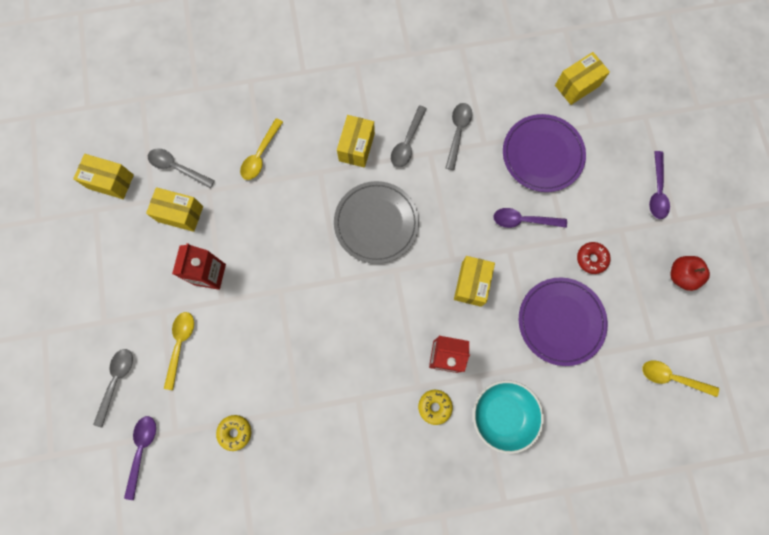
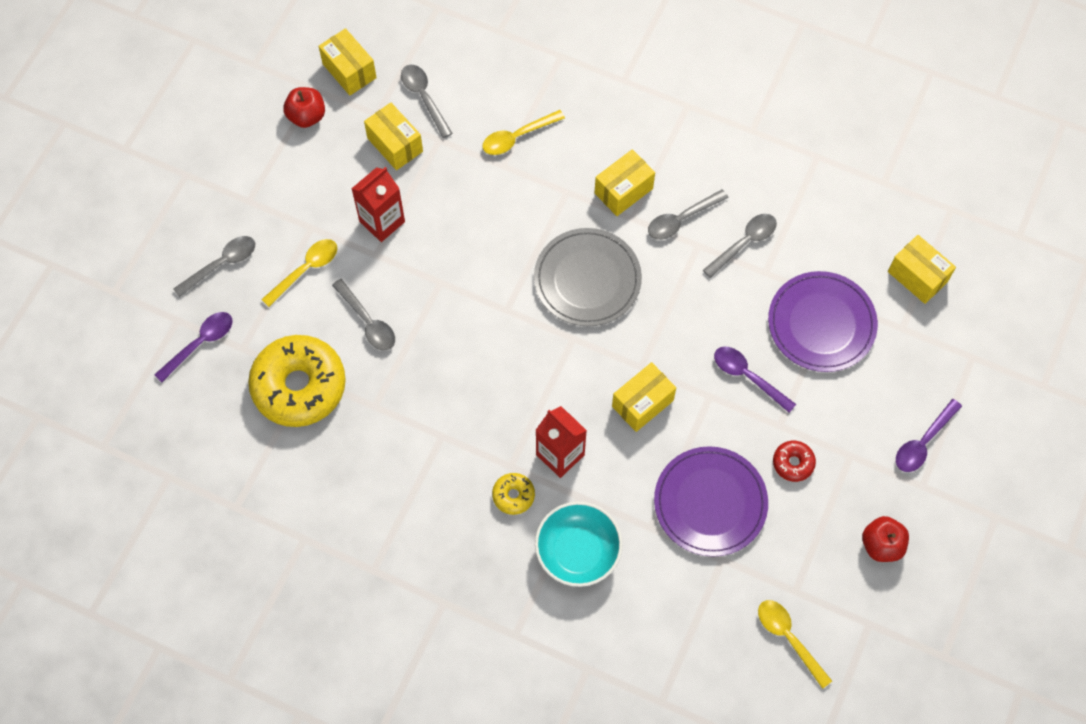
camera: 35 degrees right, 10 degrees down
yellow donut [216,415,251,451] -> yellow donut [248,335,346,427], size x2.30
yellow box [555,52,610,105] -> yellow box turned 45 degrees clockwise [888,235,956,304]
none -> red apple [283,87,325,128]
none -> grey spoon [332,279,395,351]

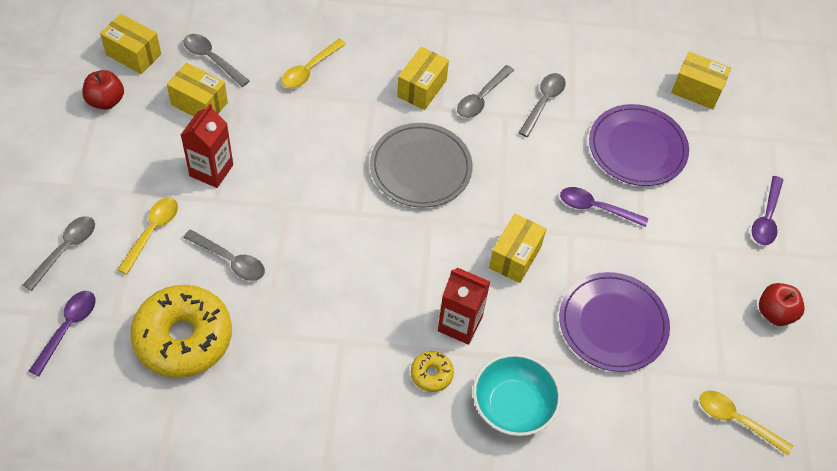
camera: 25 degrees left, 10 degrees down
red donut [773,441,816,482] -> none

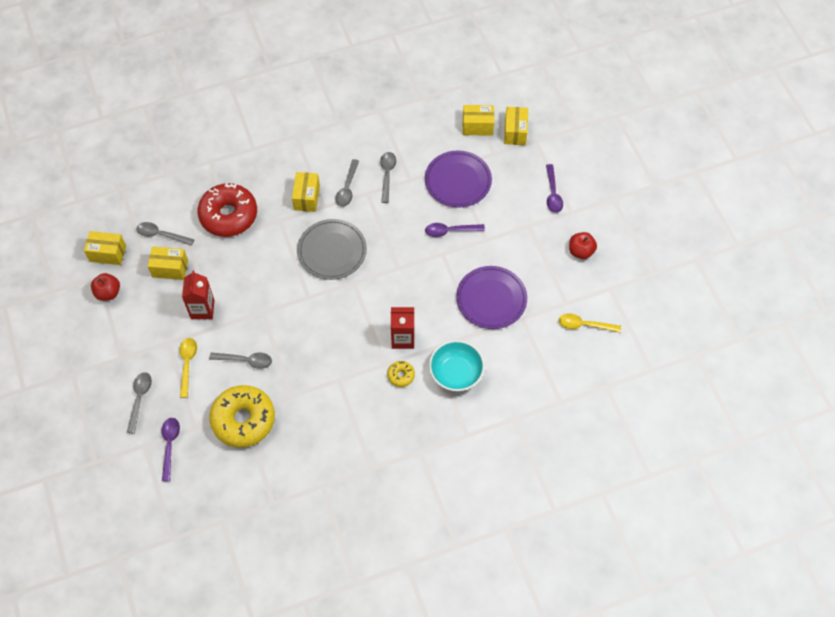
camera: 20 degrees left, 5 degrees up
yellow spoon [281,39,346,88] -> red donut [198,183,257,237]
yellow box [489,214,546,283] -> yellow box moved to [504,107,528,145]

